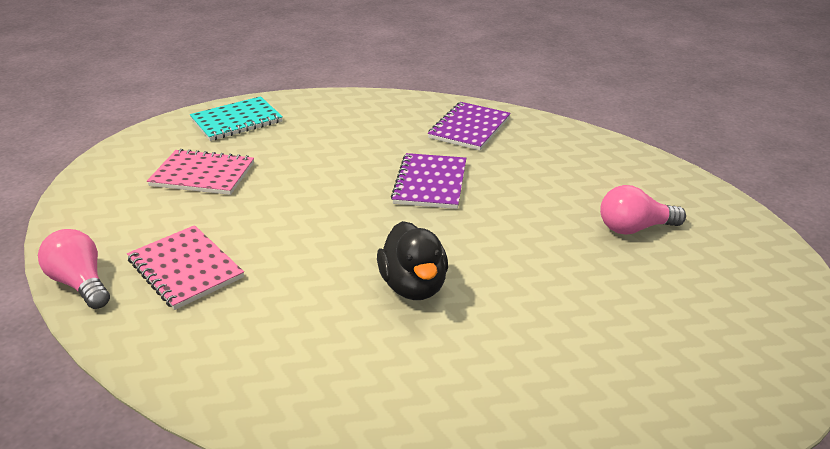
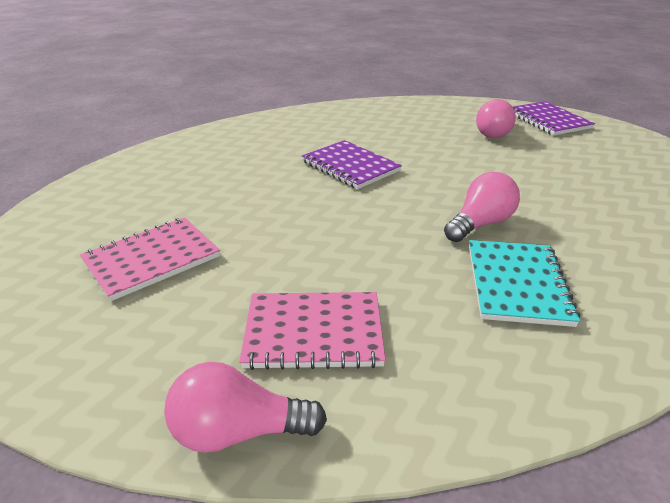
camera: 50 degrees left, 0 degrees up
turquoise notebook [190,96,283,141] -> turquoise notebook moved to [469,240,580,327]
black duck [377,221,448,300] -> pink light bulb [444,172,520,242]
purple notebook [428,102,511,150] -> purple notebook moved to [513,101,595,135]

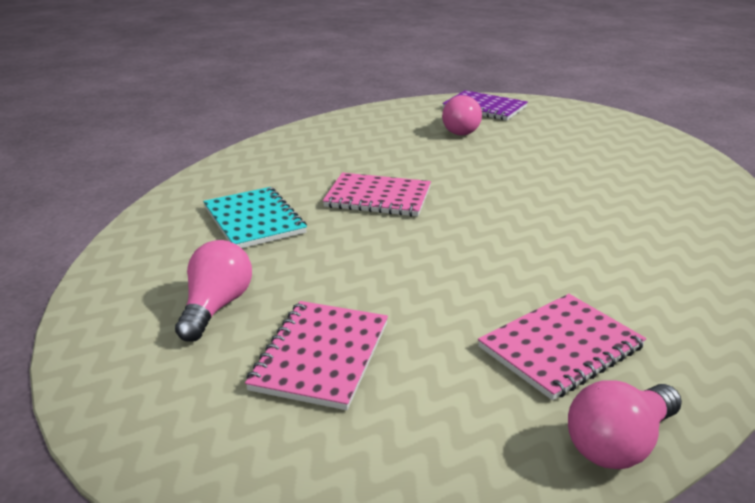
camera: 35 degrees left, 5 degrees down
purple notebook [302,140,402,189] -> pink notebook [323,173,431,217]
pink light bulb [444,172,520,242] -> pink light bulb moved to [175,240,252,342]
turquoise notebook [469,240,580,327] -> turquoise notebook moved to [203,187,307,248]

